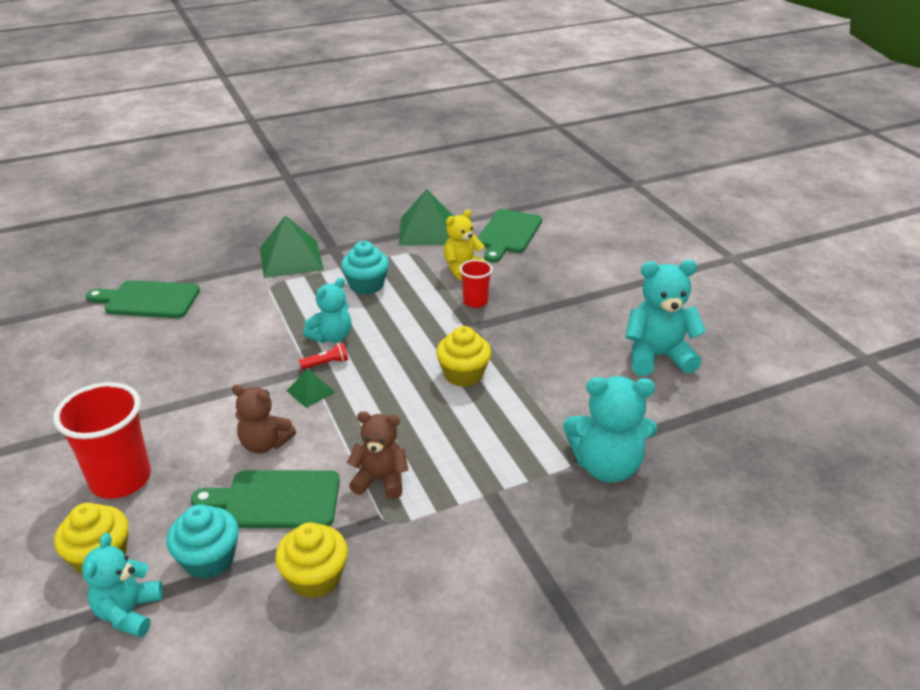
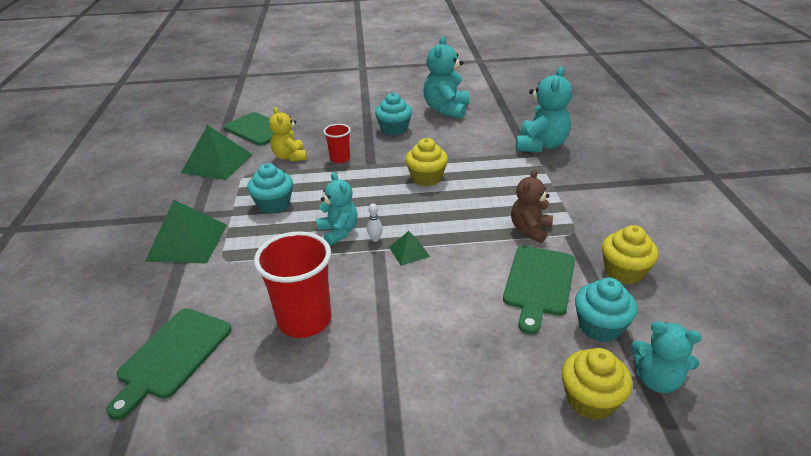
camera: 70 degrees left, 0 degrees up
red cup [53,382,151,499] -> red cup moved to [254,231,332,338]
brown teddy bear [232,384,296,454] -> none
red flashlight [299,343,348,369] -> white bowling pin [367,203,382,242]
none -> turquoise cupcake [375,93,412,136]

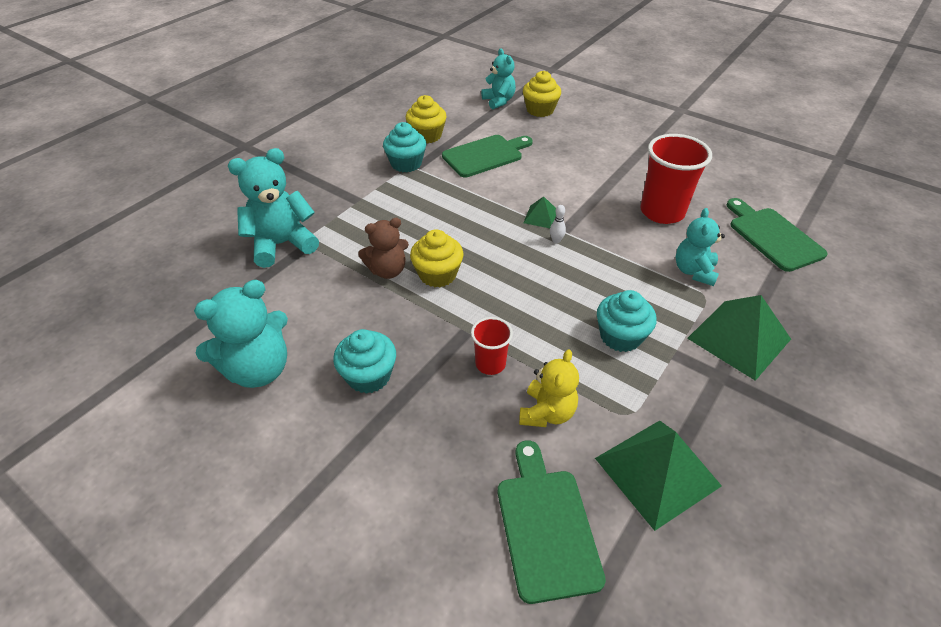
camera: 140 degrees left, 10 degrees up
green cutting board [106,308,232,420] -> green cutting board turned 90 degrees counterclockwise [727,198,828,272]
turquoise teddy bear [316,172,358,246] -> turquoise teddy bear moved to [676,208,725,286]
brown teddy bear [511,169,553,243] -> brown teddy bear moved to [358,218,409,279]
turquoise cupcake [575,278,637,342] -> turquoise cupcake moved to [383,122,426,173]

